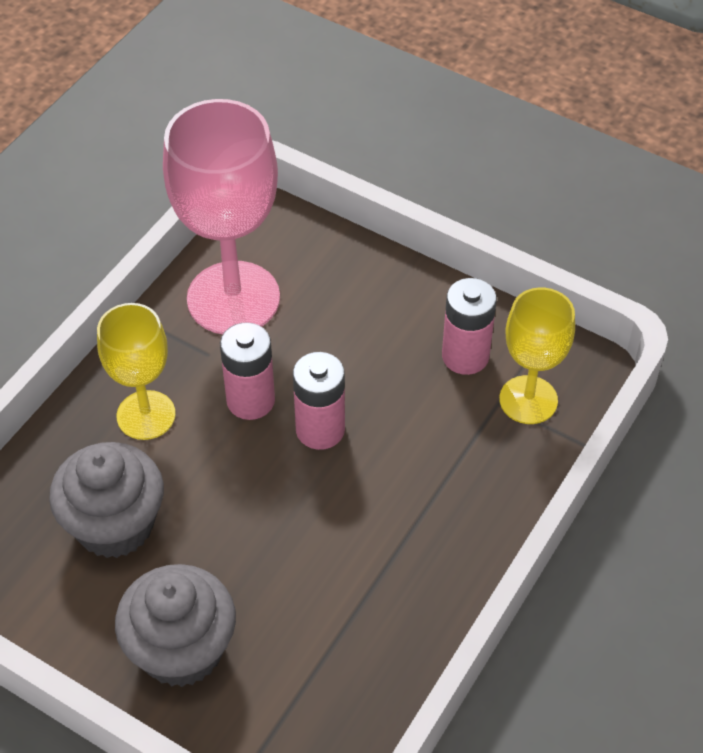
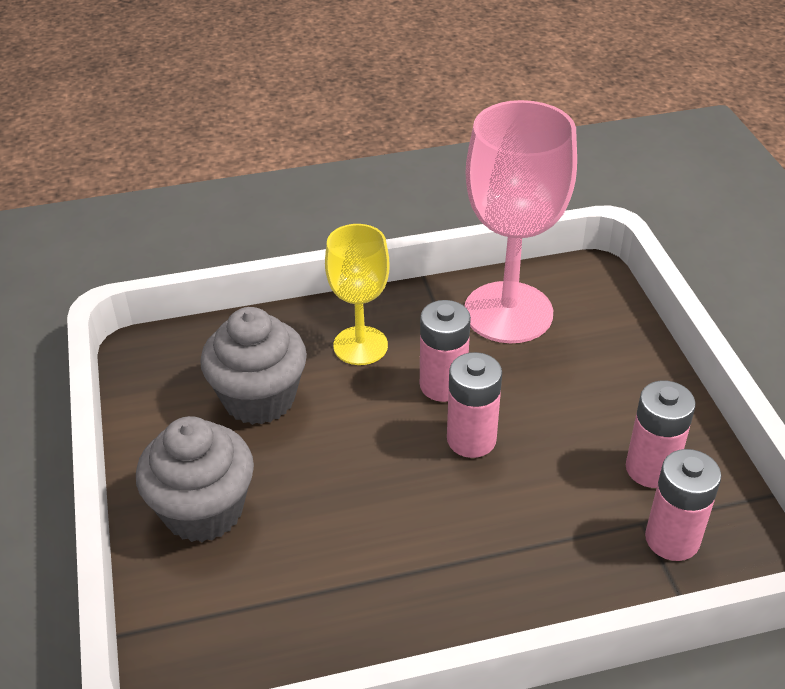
camera: 45 degrees right, 10 degrees down
yellow goblet [499,288,575,424] -> pink battery [645,449,721,561]

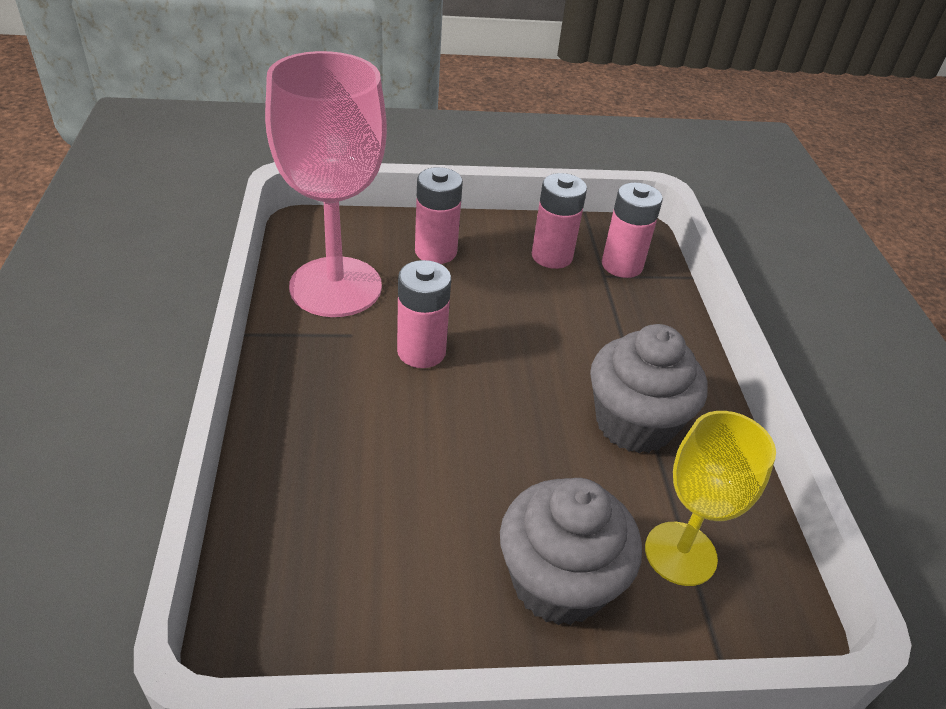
camera: 85 degrees left, 0 degrees up
grey cupcake [200,307,307,425] -> grey cupcake moved to [590,324,707,453]
yellow goblet [325,224,390,365] -> yellow goblet moved to [645,411,776,586]
pink battery [447,352,502,458] -> pink battery moved to [415,167,463,264]

